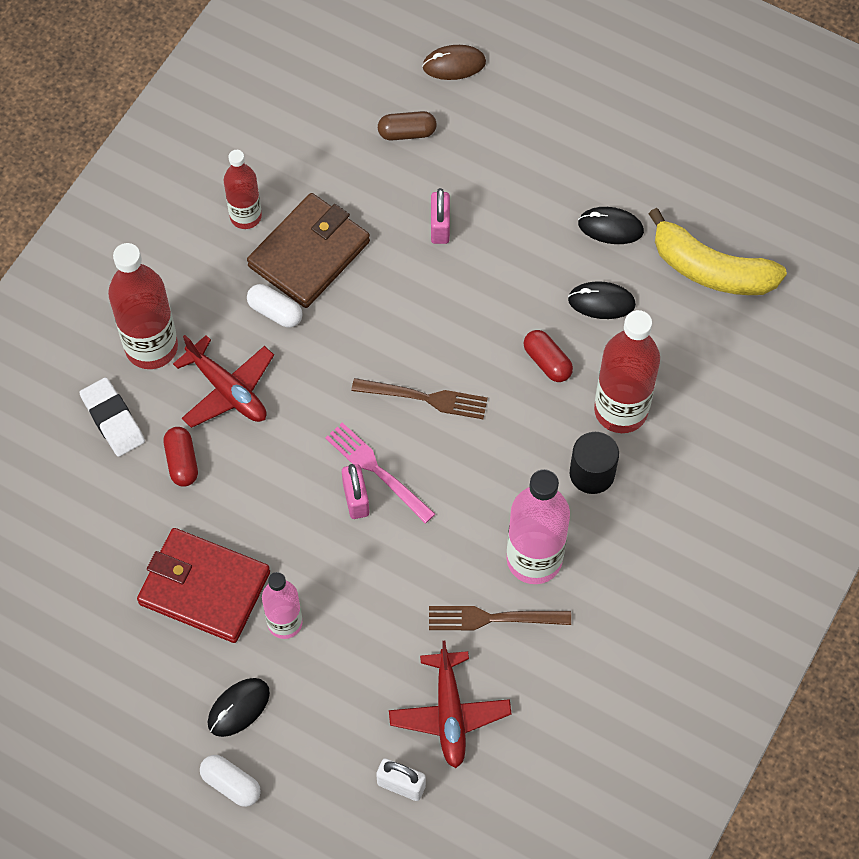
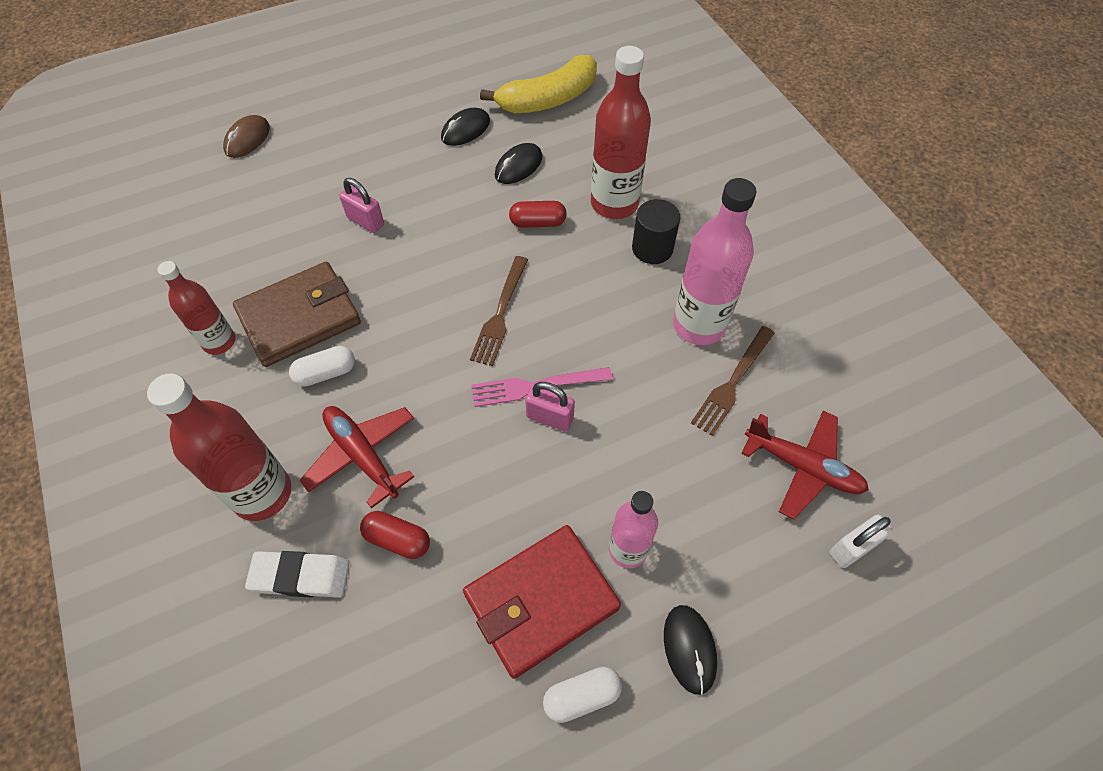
camera: 55 degrees left, 5 degrees down
red plane [173,335,274,428] -> red plane turned 120 degrees counterclockwise [299,406,414,508]
white capsule [200,755,261,807] -> white capsule moved to [543,667,622,723]
brown wallet [247,193,370,308] -> brown wallet turned 75 degrees clockwise [233,262,361,367]
brown fork [351,378,488,419] -> brown fork turned 150 degrees clockwise [470,256,528,366]
brown capsule [378,111,437,141] -> none

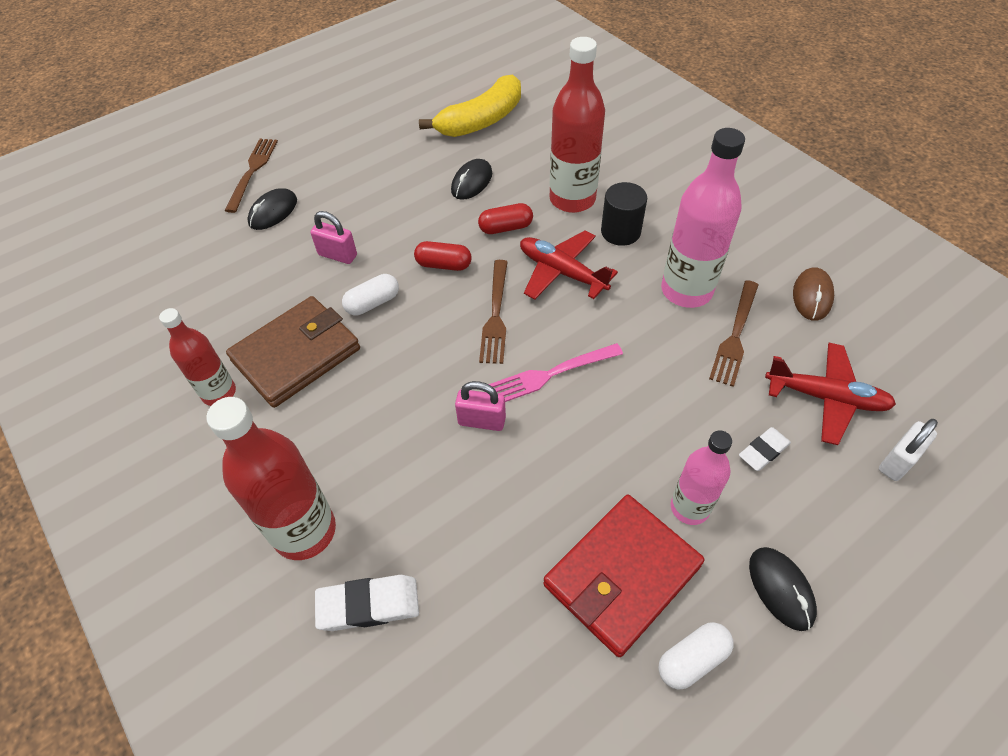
camera: 10 degrees left, 5 degrees down
brown mouse [223,115,270,158] -> brown mouse moved to [793,267,834,321]
white capsule [289,346,355,387] -> white capsule moved to [342,274,399,315]
red plane [299,406,414,508] -> red plane moved to [520,230,618,300]
red capsule [360,511,430,559] -> red capsule moved to [414,241,472,271]
black mouse [441,108,490,146] -> black mouse moved to [247,188,297,230]
pink padlock [525,382,575,432] -> pink padlock moved to [455,381,506,431]
none -> brown fork [225,139,278,213]
none -> white eraser [739,427,791,471]

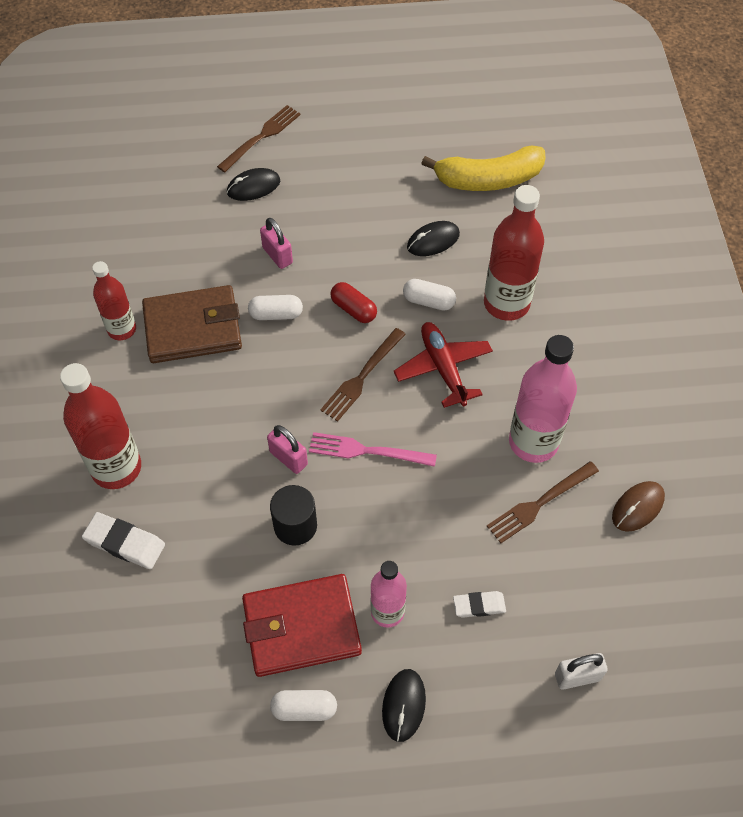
camera: 30 degrees right, 5 degrees up
red capsule [478,203,533,234] -> white capsule [403,279,456,311]
black cylinder [601,182,647,246] -> black cylinder moved to [270,485,317,546]
red plane [765,343,896,445] -> none

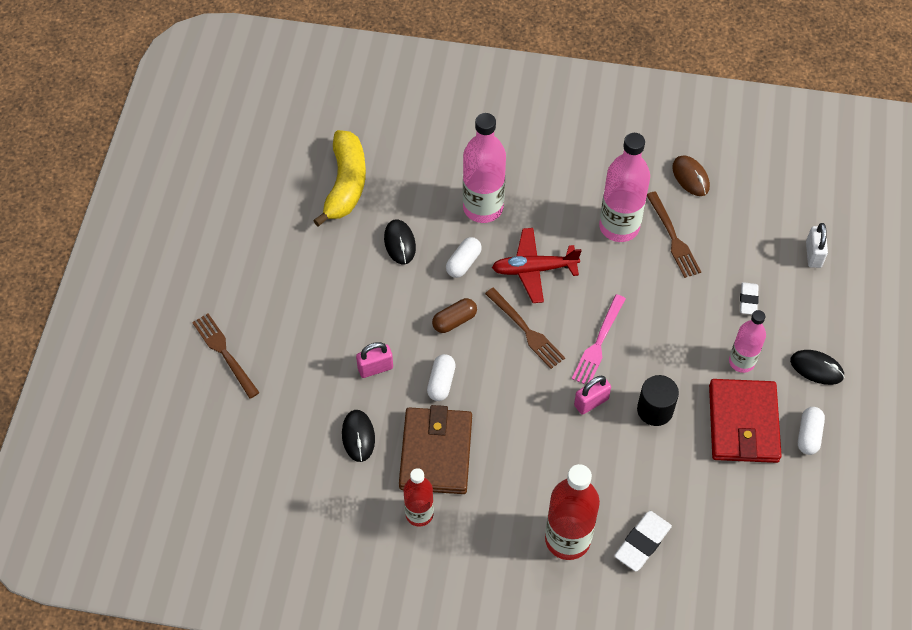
camera: 75 degrees left, 0 degrees up
black mouse [227,168,280,201] -> black mouse moved to [342,410,375,462]
red capsule [331,282,377,323] -> brown capsule [432,298,477,333]
red bottle [484,185,544,321] -> pink bottle [463,113,506,223]

